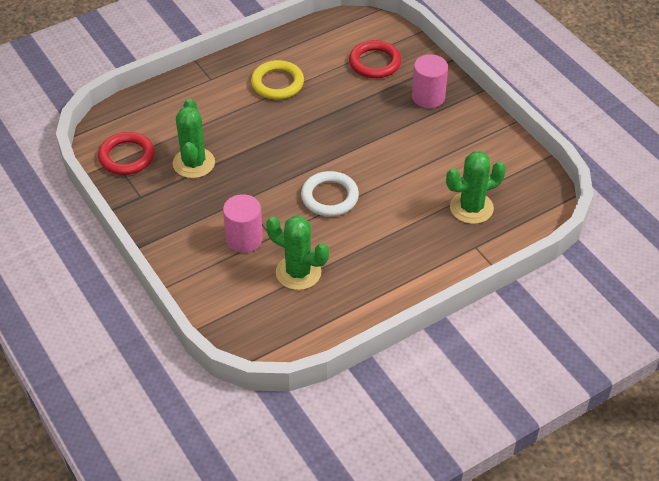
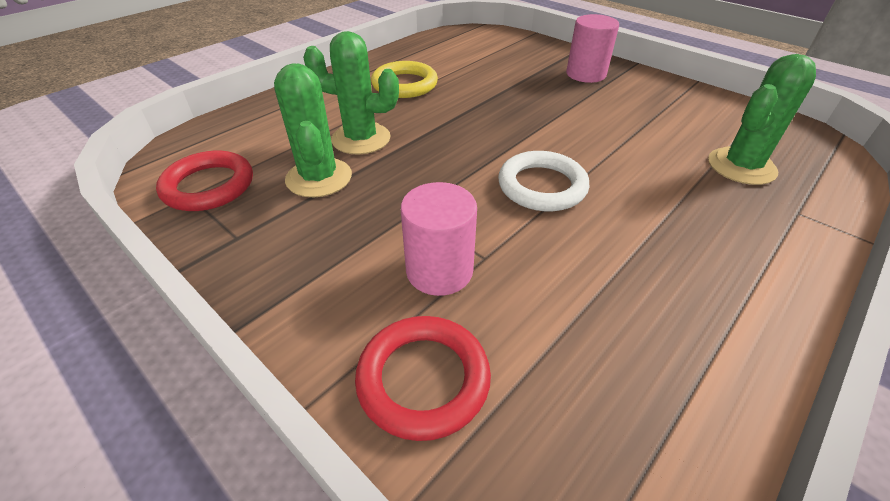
camera: 15 degrees left, 5 degrees down
green cactus [266,216,329,290] -> green cactus moved to [303,31,399,155]
red ring [349,40,401,78] -> red ring moved to [355,316,491,441]

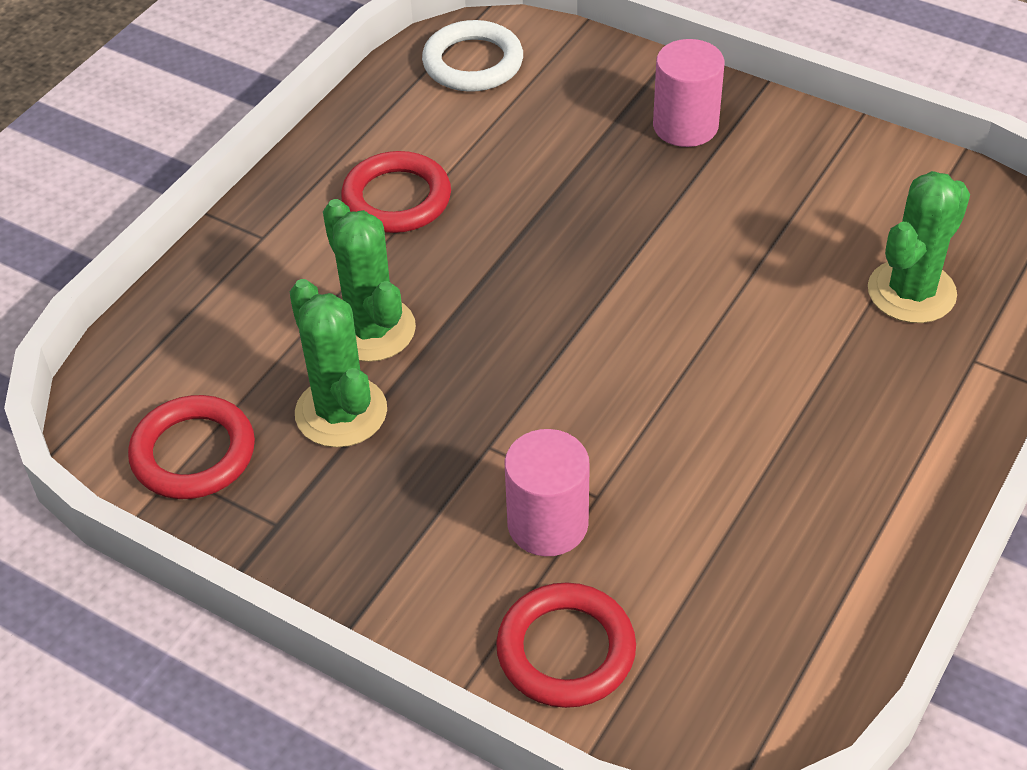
camera: 10 degrees left, 5 degrees up
green cactus [303,31,399,155] -> green cactus turned 60 degrees clockwise [323,199,416,362]
yellow ring [371,61,438,98] -> red ring [341,151,451,233]
white ring [498,151,589,211] -> white ring moved to [422,20,523,92]

